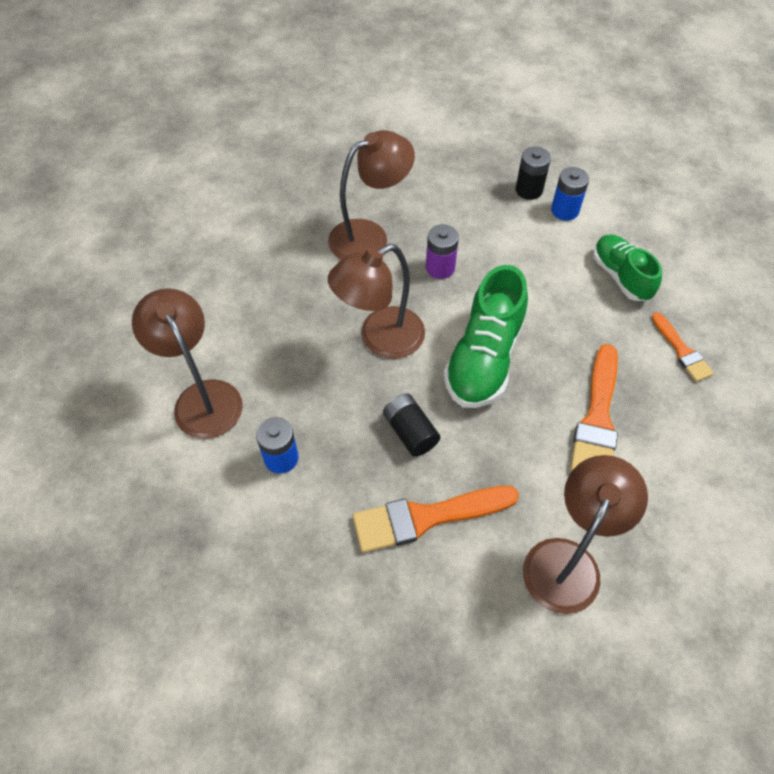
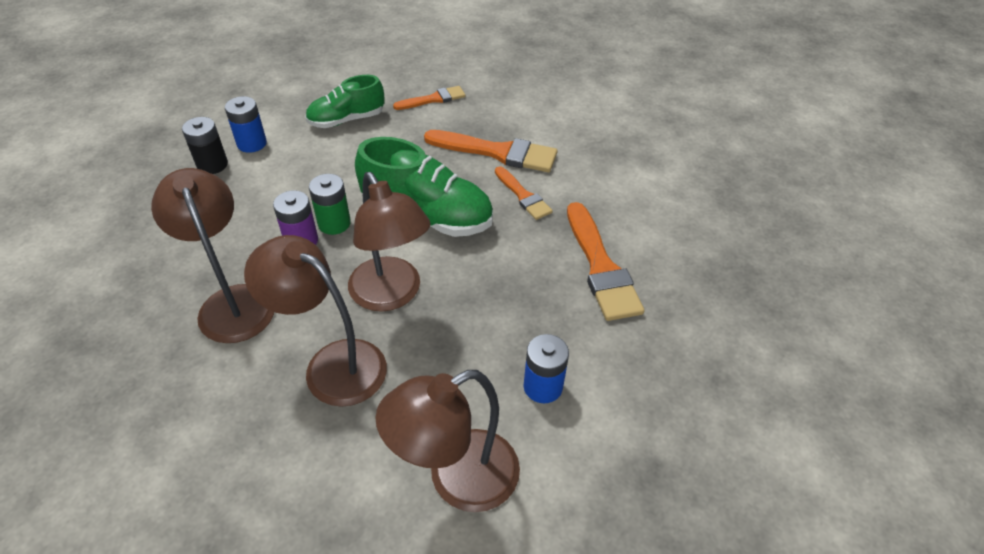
camera: 90 degrees left, 10 degrees down
black battery [383,393,440,457] -> none
brown lamp [523,455,648,614] -> brown lamp moved to [244,235,387,407]
none -> green battery [309,174,351,235]
none -> orange brush [495,166,553,220]

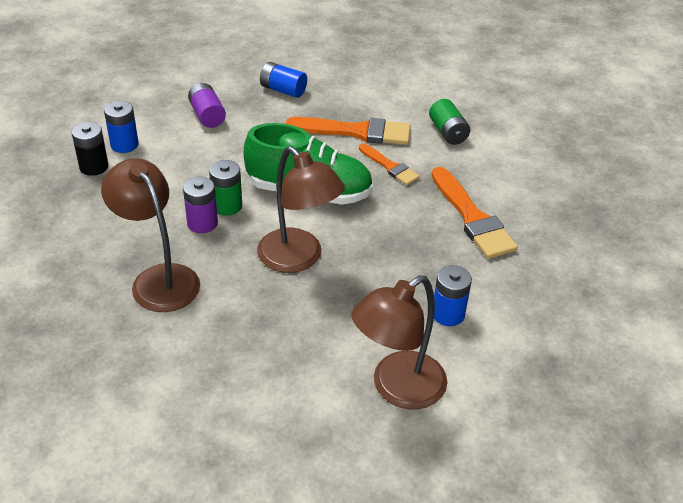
camera: 10 degrees left, 5 degrees down
brown lamp [244,235,387,407] -> none
green shoe [305,75,384,128] -> purple battery [188,83,226,128]
orange brush [393,86,465,110] -> blue battery [260,62,307,98]
none -> green battery [429,99,470,145]

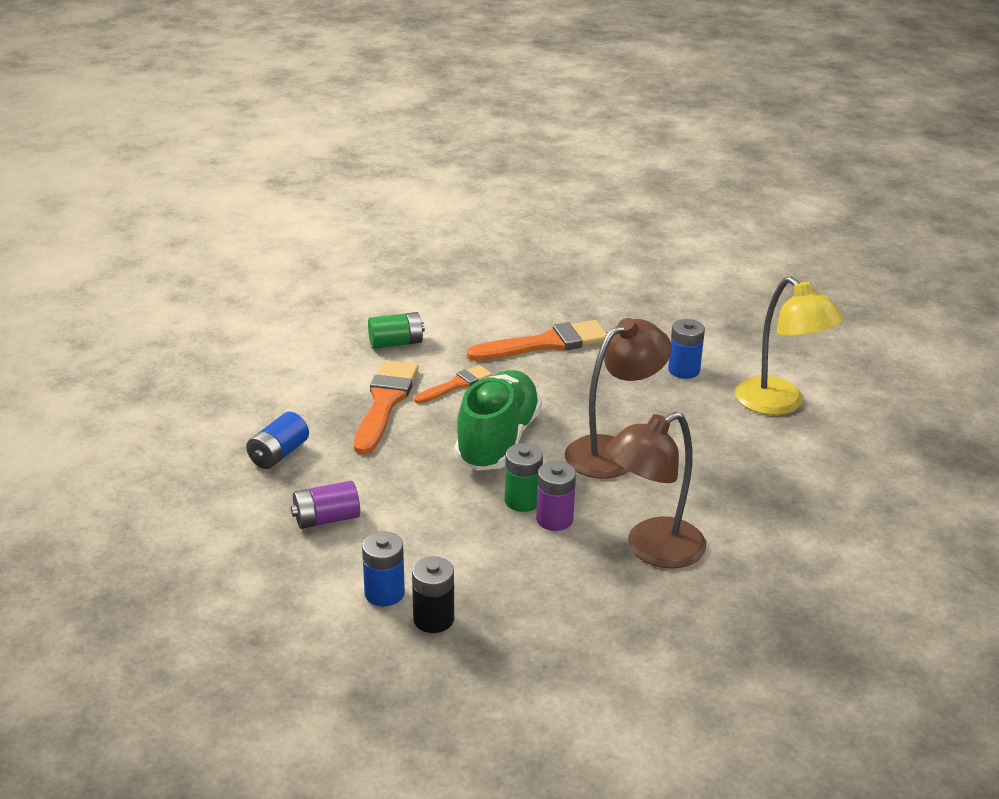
camera: 85 degrees left, 10 degrees down
brown lamp [351,275,447,410] -> yellow lamp [735,276,844,415]

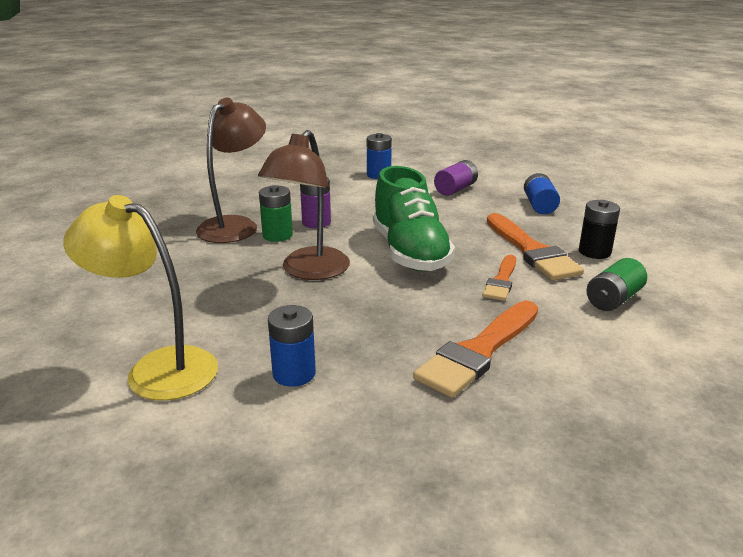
camera: 150 degrees right, 5 degrees down
black battery [412,556,454,633] -> black battery moved to [579,200,620,259]
green battery [505,443,543,512] -> green battery moved to [259,185,293,242]

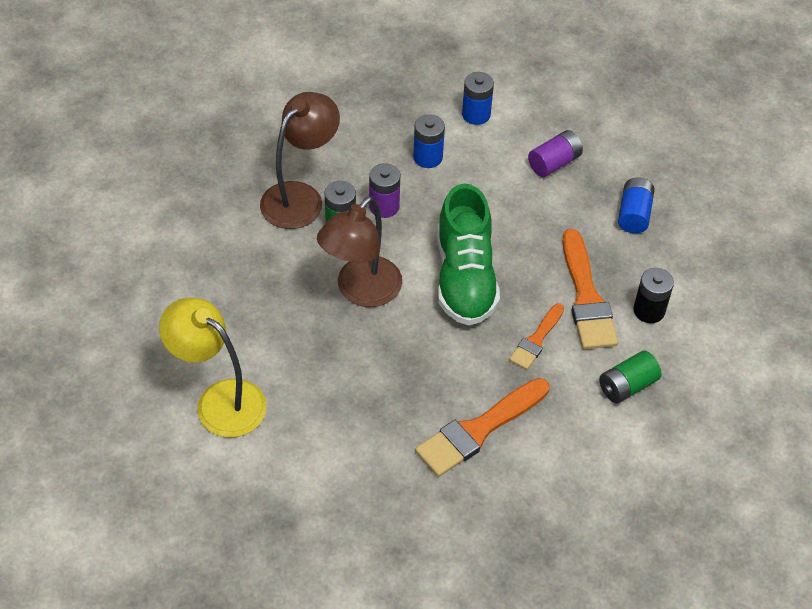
camera: 10 degrees right, 25 degrees up
blue battery [268,305,316,387] -> blue battery moved to [413,114,445,168]

